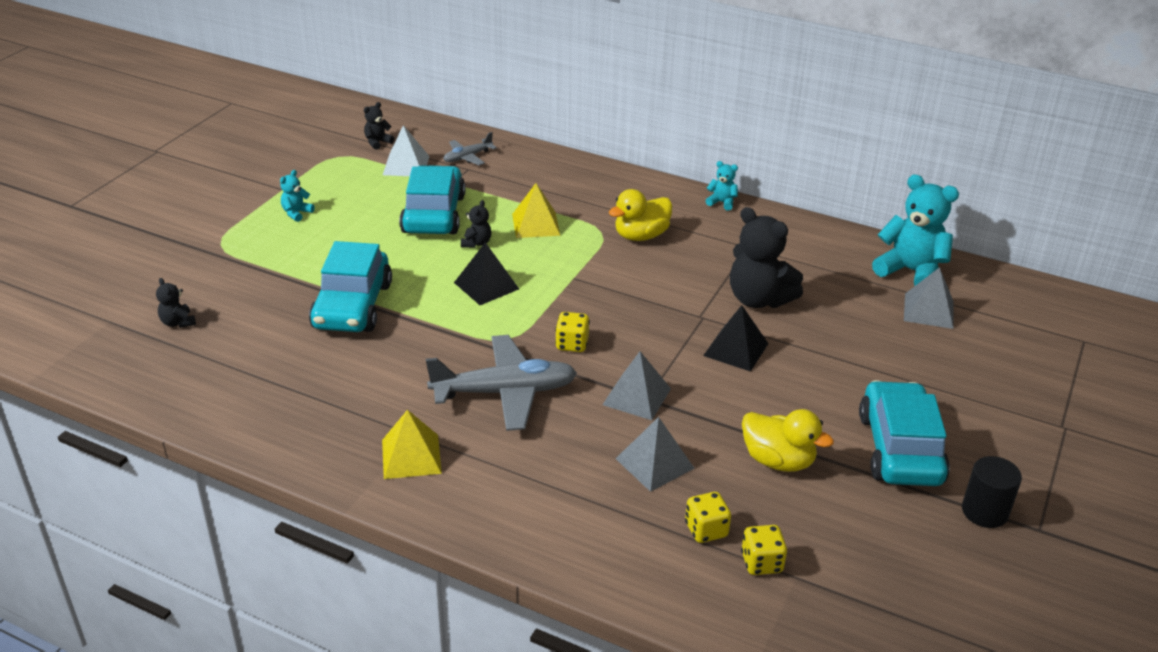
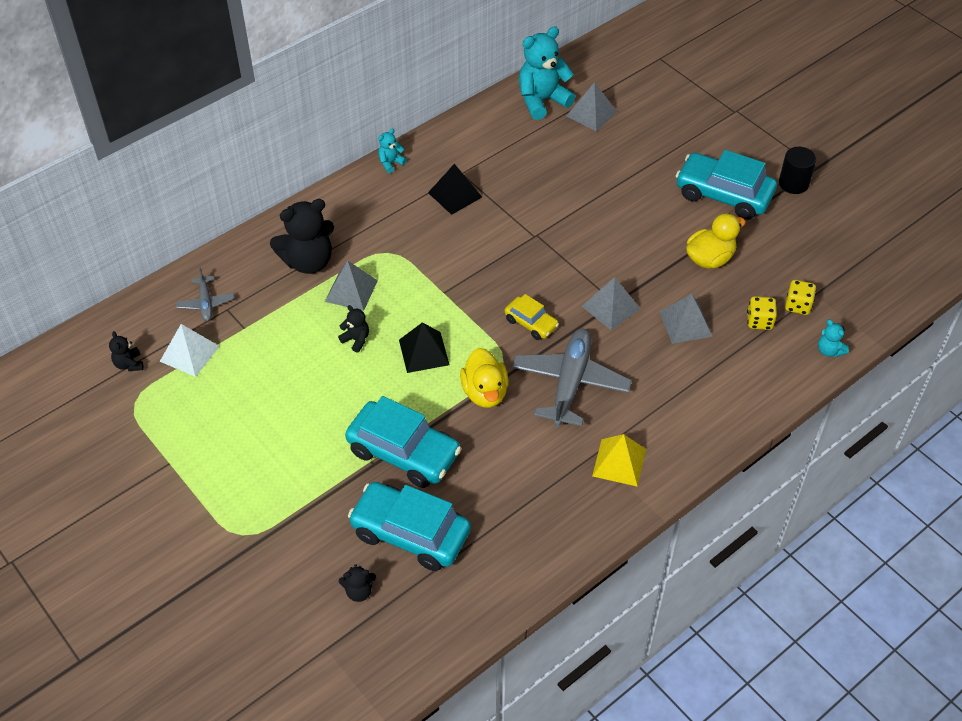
camera: 65 degrees left, 15 degrees up
turquoise teddy bear [280,170,315,222] -> turquoise teddy bear moved to [818,319,849,357]
turquoise car [399,165,465,234] -> turquoise car moved to [348,482,471,571]
yellow pyramid [512,183,560,238] -> grey pyramid [325,261,378,311]
yellow dice [555,312,590,352] -> yellow car [505,294,559,340]
yellow duck [609,189,672,241] -> yellow duck moved to [460,348,509,408]
black pyramid [703,305,769,372] -> black pyramid moved to [428,164,482,215]
black teddy bear [730,207,803,308] -> black teddy bear moved to [270,199,334,274]

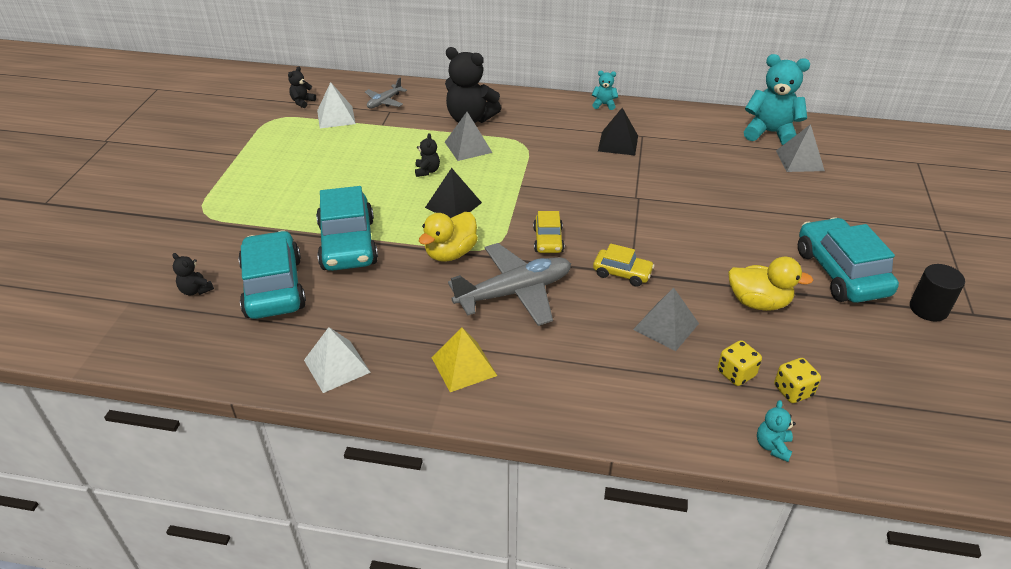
camera: 50 degrees right, 10 degrees down
grey pyramid [582,277,640,330] -> yellow car [593,243,655,287]
none -> white pyramid [304,327,371,393]

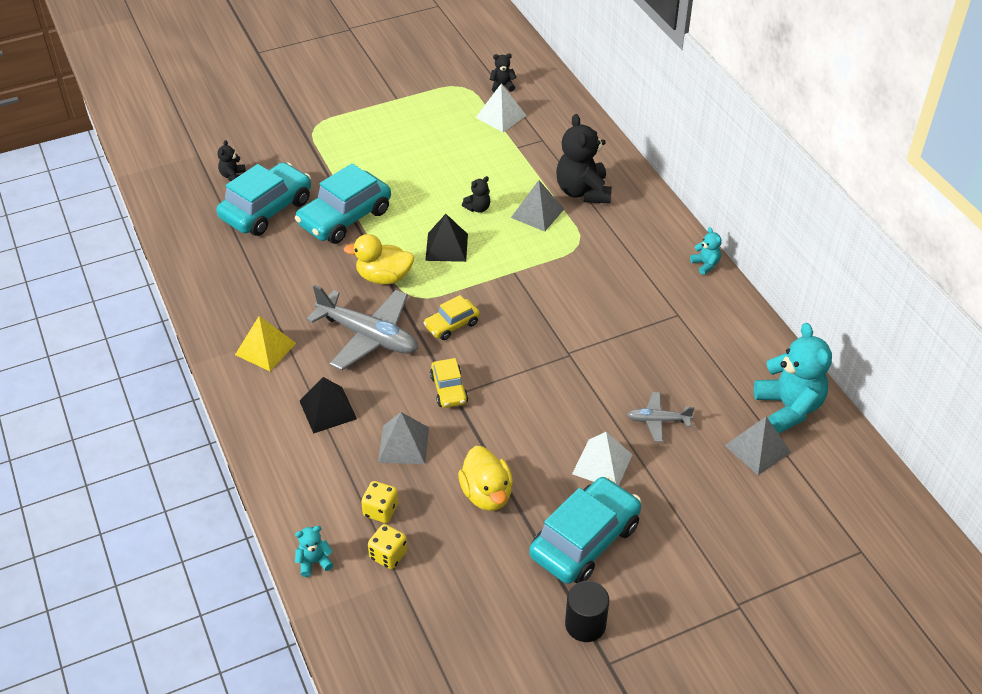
camera: 55 degrees right, 5 degrees up
white pyramid [304,327,371,393] -> white pyramid moved to [572,432,633,486]
grey plane [365,78,407,108] -> grey plane moved to [627,392,694,442]
black pyramid [598,108,638,155] -> black pyramid moved to [300,377,357,434]

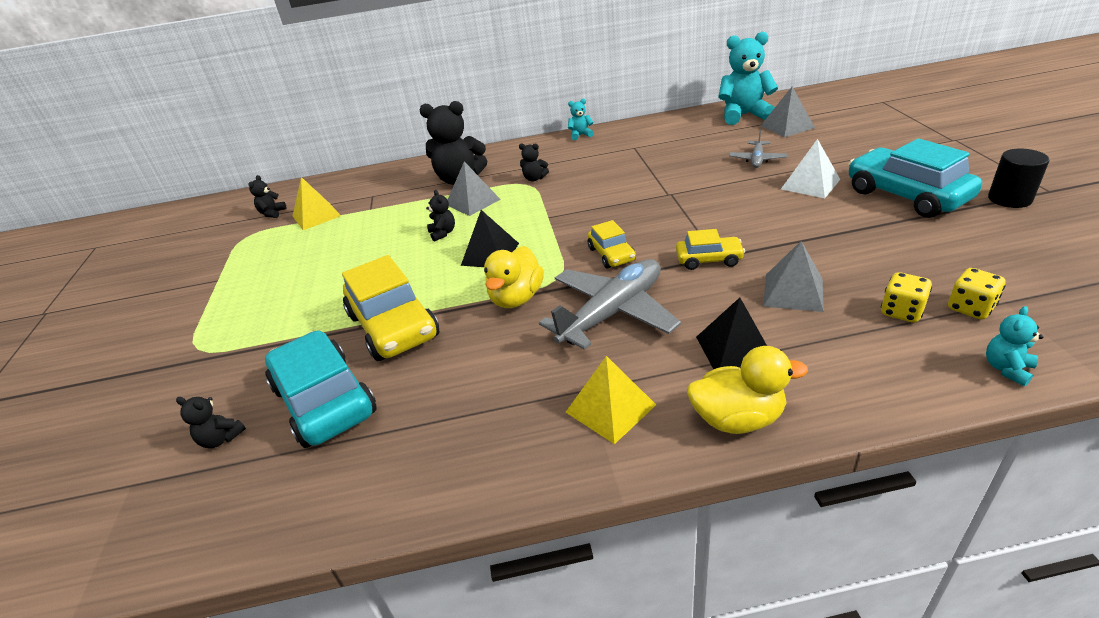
camera: 70 degrees left, 10 degrees down
turquoise car [295,163,391,244] -> yellow car [342,255,439,361]
turquoise teddy bear [295,526,333,577] -> turquoise teddy bear turned 45 degrees clockwise [986,306,1043,386]
yellow duck [458,446,513,511] -> yellow duck moved to [687,346,808,434]
white pyramid [476,83,527,132] -> yellow pyramid [293,177,341,230]
none -> black teddy bear [519,143,549,181]

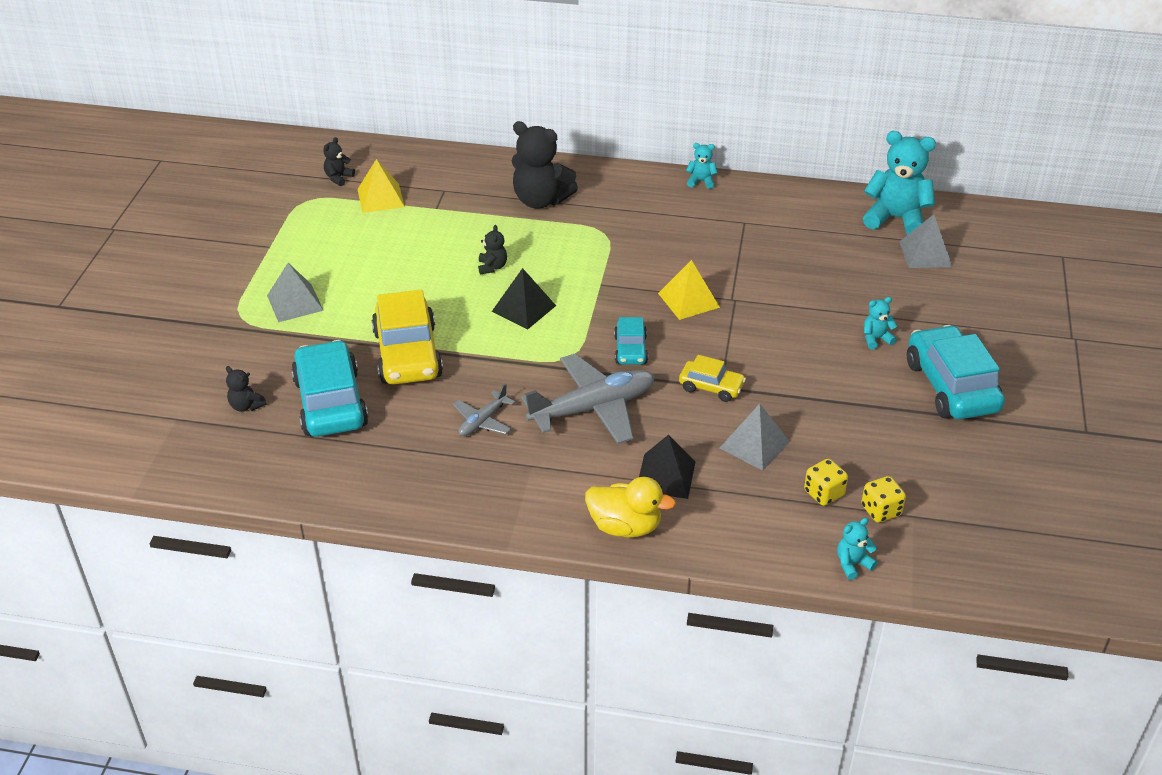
camera: 15 degrees right, 5 degrees up
grey pyramid [448,161,501,216] -> grey pyramid moved to [267,263,324,322]
yellow duck [484,246,544,308] -> none
black teddy bear [519,143,549,181] -> none
yellow pyramid [566,356,656,444] -> yellow pyramid moved to [658,260,720,320]
yellow car [588,220,636,269] -> turquoise car [614,317,648,365]
grey plane [729,130,787,168] -> grey plane moved to [453,384,515,436]
white pyramid [781,139,840,198] -> turquoise teddy bear [864,297,897,349]
black cylinder [988,149,1050,208] -> none

